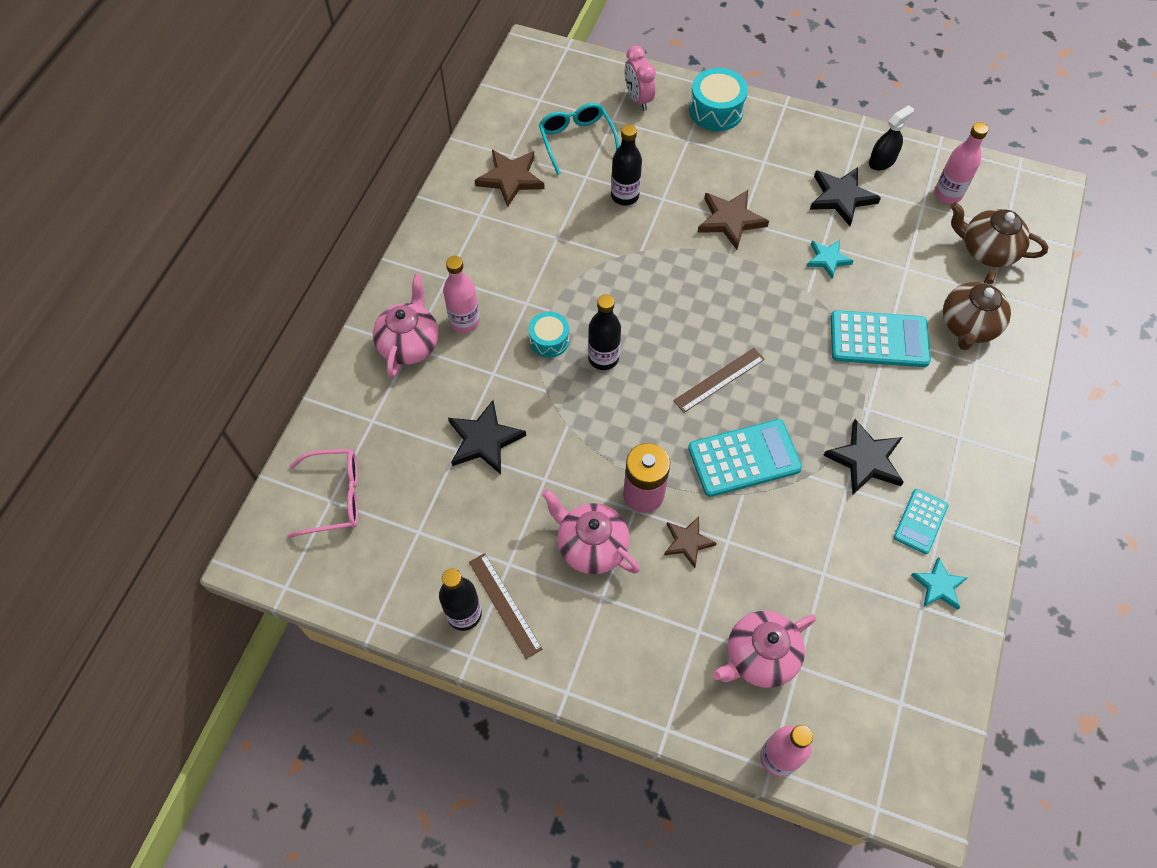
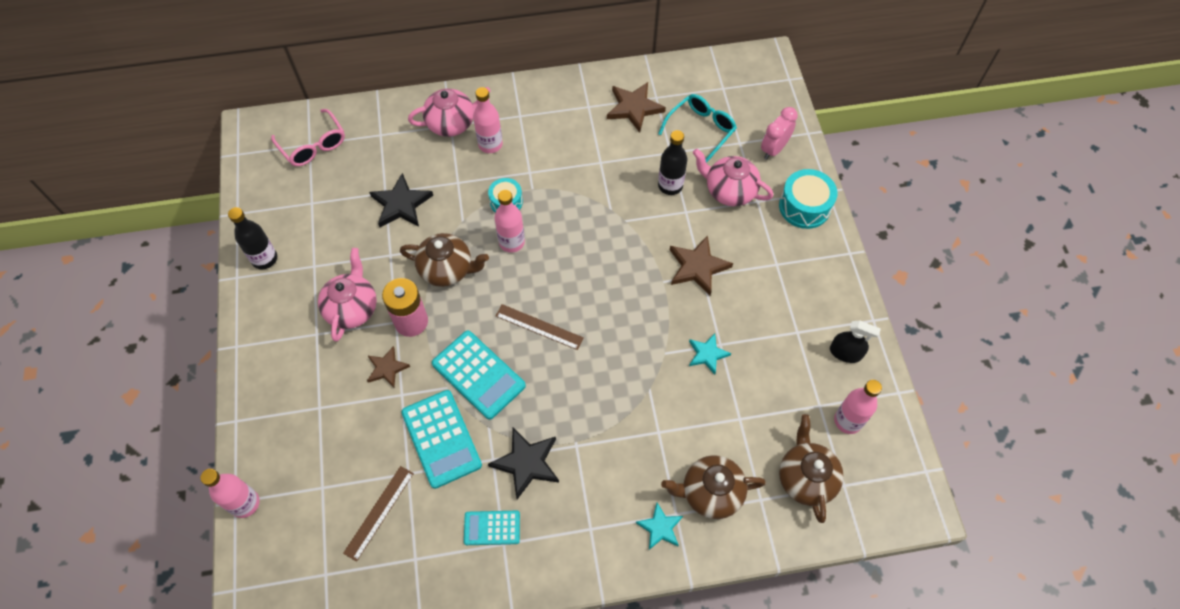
camera: 60 degrees right, 0 degrees up
brown ruler [469,553,543,659] -> brown ruler moved to [343,466,414,562]
black bottle [588,294,621,370] -> pink bottle [495,190,525,253]
pink teapot [713,611,816,688] -> pink teapot moved to [693,149,773,206]
black star [810,167,881,226] -> none
turquoise calculator [830,310,931,367] -> turquoise calculator moved to [401,390,482,489]
turquoise star [911,557,967,610] -> turquoise star moved to [636,503,683,550]
none -> brown teapot [400,233,489,287]

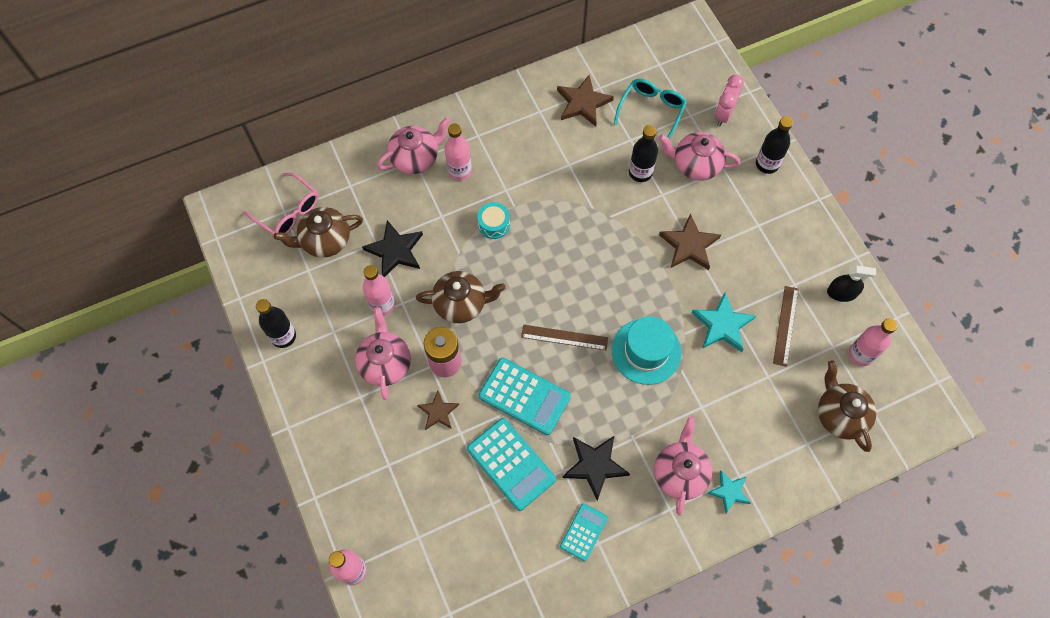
camera: 15 degrees left, 5 degrees up
brown ruler [343,466,414,562] -> brown ruler moved to [773,286,799,367]
turquoise calculator [464,511,520,545] -> turquoise calculator turned 135 degrees clockwise [560,503,608,561]
pink bottle [495,190,525,253] -> pink bottle moved to [363,265,395,316]
brown teapot [661,455,766,519] -> brown teapot moved to [274,207,363,258]
turquoise star [689,333,731,375] -> turquoise star [692,293,756,352], size x1.57
turquoise drum [779,169,837,229] -> black bottle [756,116,793,174]
none -> turquoise hat [612,316,682,385]
none -> pink teapot [654,417,712,516]

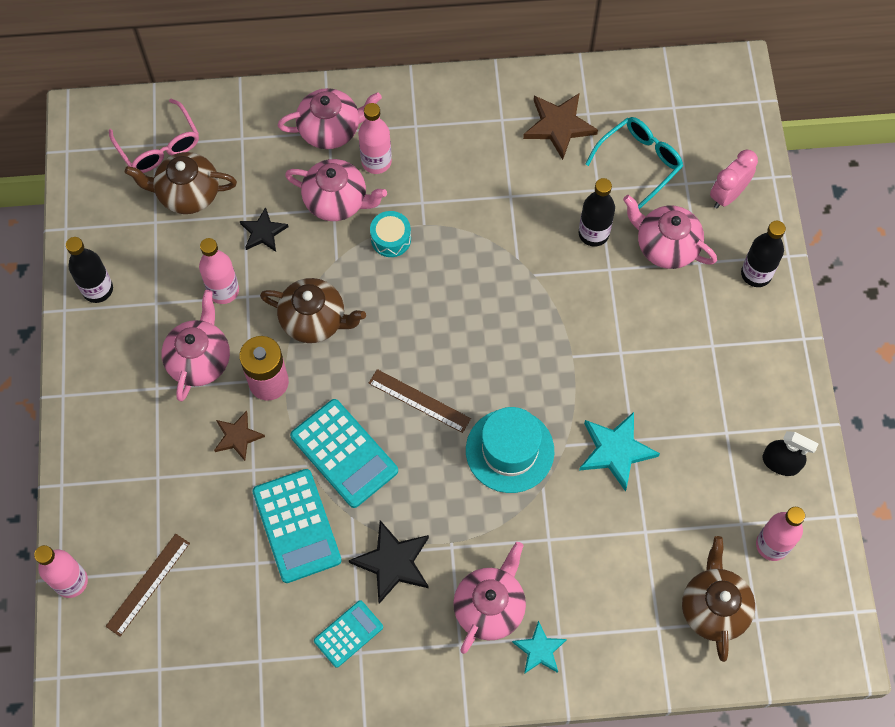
camera: 20 degrees right, 0 degrees up
black star [362,220,423,277] -> black star [240,207,289,252], size x0.64
brown star [659,213,721,270] -> none
brown ruler [773,286,799,367] -> brown ruler moved to [105,534,190,637]
none -> pink teapot [285,159,387,221]

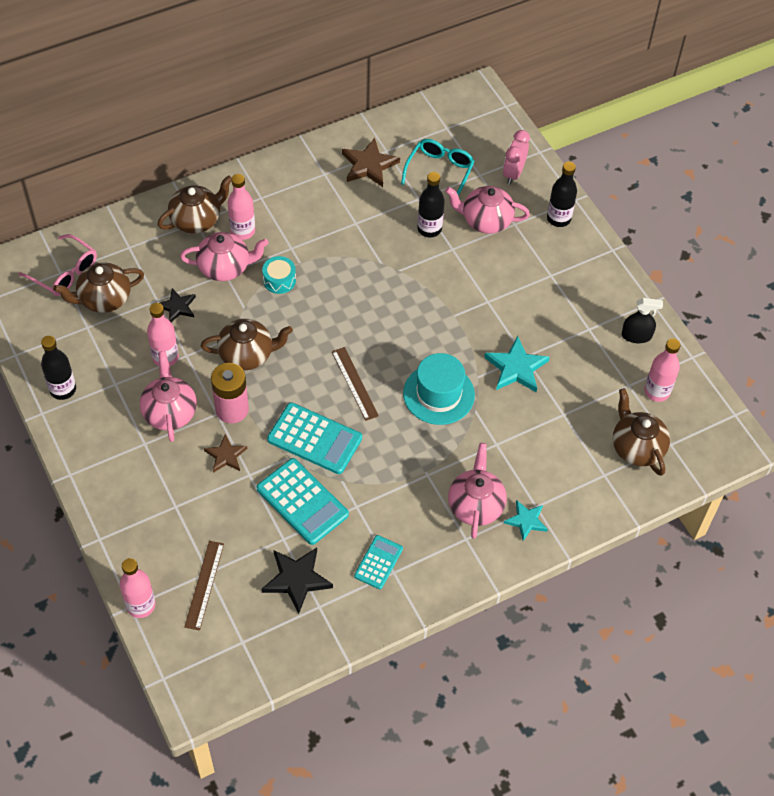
camera: 25 degrees left, 10 degrees down
pink teapot [278,88,382,149] -> brown teapot [158,175,232,233]
black star [349,520,429,604] -> black star moved to [261,548,333,614]
brown ruler [368,369,471,433] -> brown ruler turned 60 degrees clockwise [332,347,379,421]

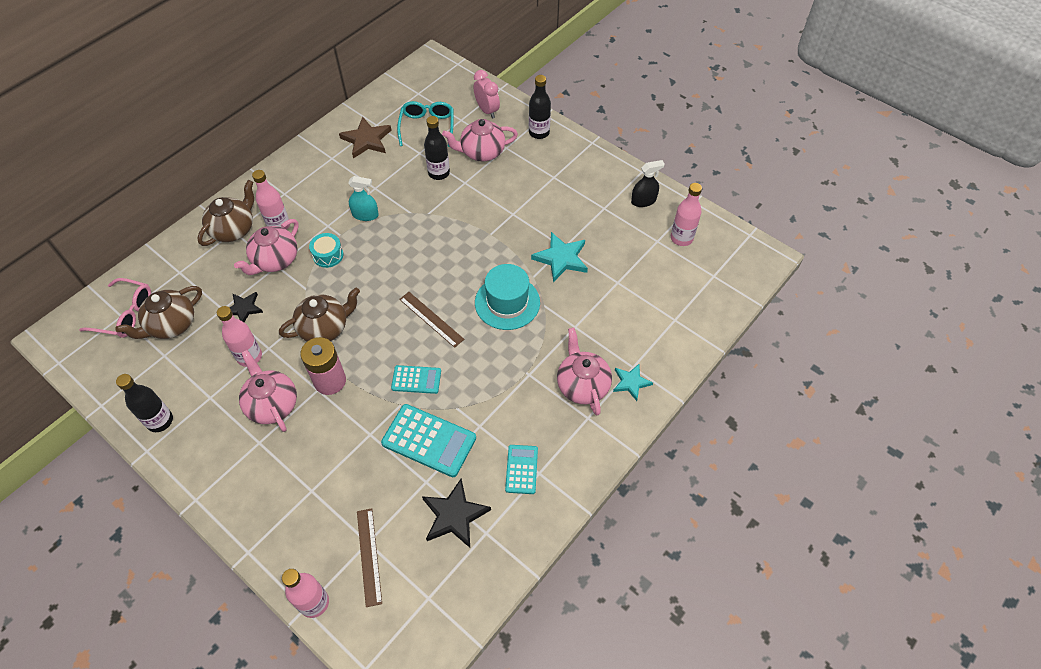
camera: 20 degrees left, 0 degrees up
pink teapot [180,232,269,281] -> pink teapot turned 150 degrees clockwise [234,219,299,275]
brown star [204,434,248,473] -> none
turquoise calculator [267,402,362,474] -> turquoise calculator [391,365,441,394], size x0.59
pink clock [503,130,530,185] -> pink clock turned 150 degrees clockwise [473,70,500,119]
brown teapot [613,388,670,476] -> none
none -> turquoise spray bottle [348,176,379,221]

